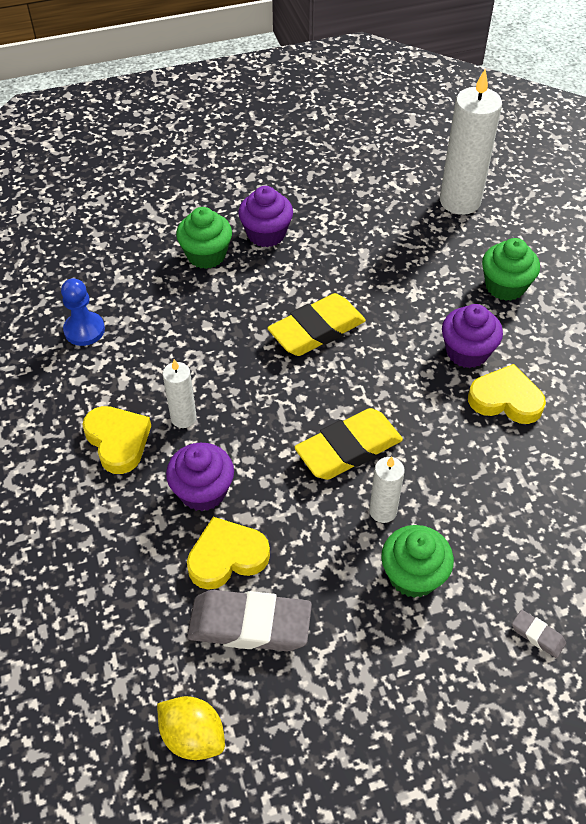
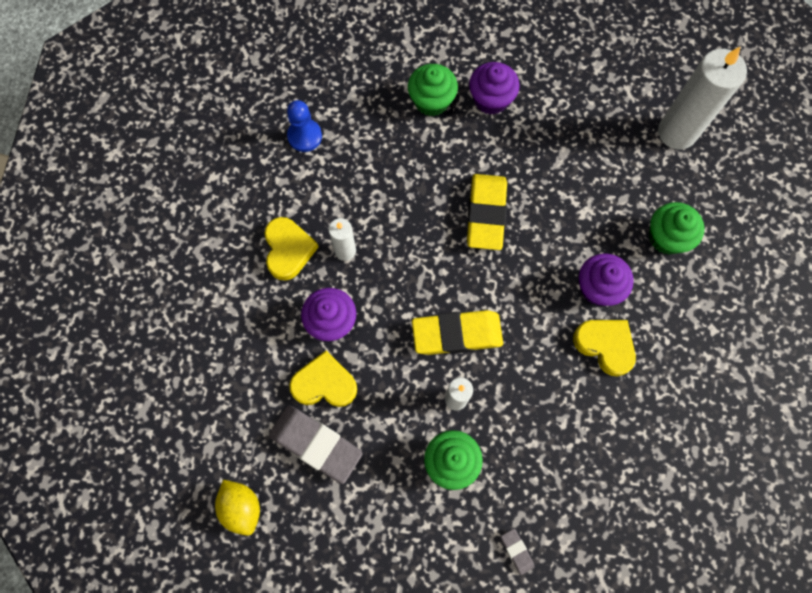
camera: 25 degrees right, 20 degrees up
yellow eraser [267,293,366,356] -> yellow eraser turned 75 degrees counterclockwise [467,174,507,250]

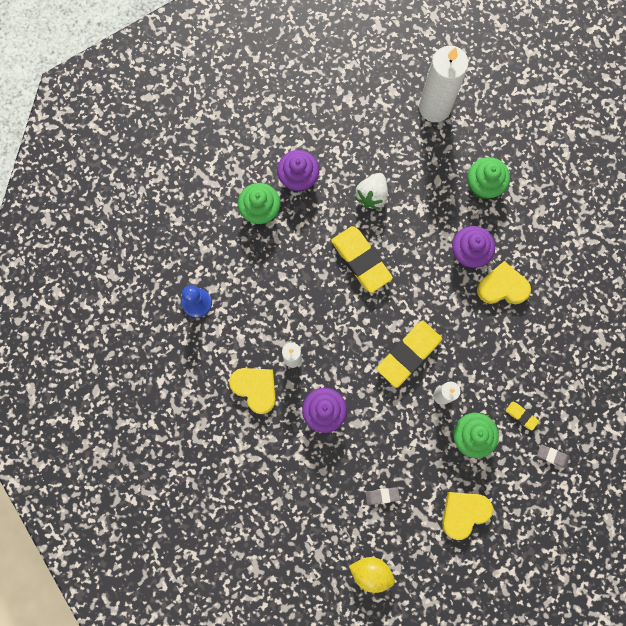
camera: 40 degrees left, 5 degrees up
grey eraser [269,406,363,484] -> grey eraser [366,487,400,505], size x0.44
yellow heart [289,351,357,407] -> yellow heart moved to [442,492,493,540]
none -> white strawberry [355,173,388,209]
none -> yellow eraser [505,402,539,431]

